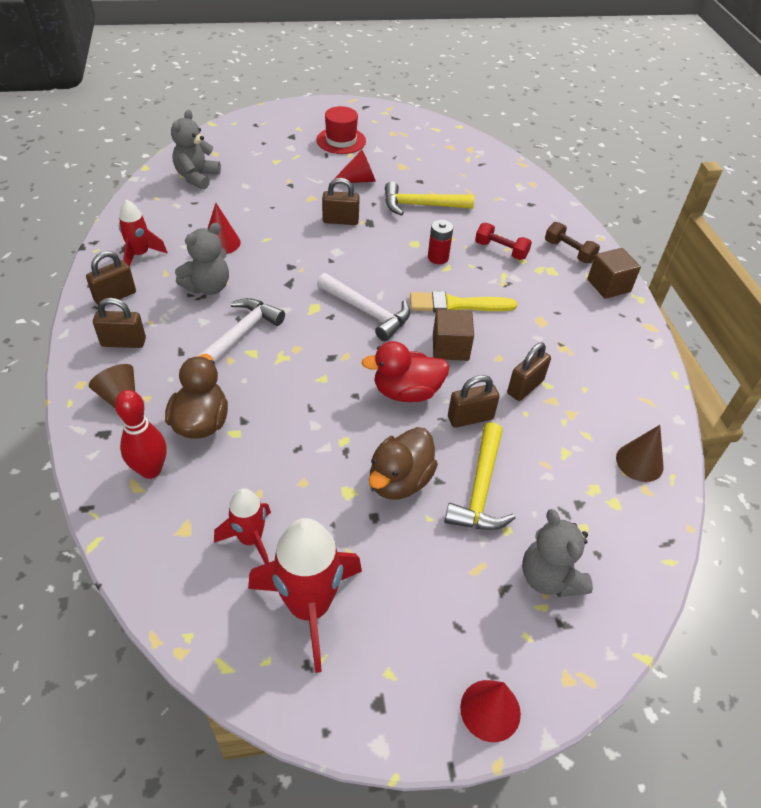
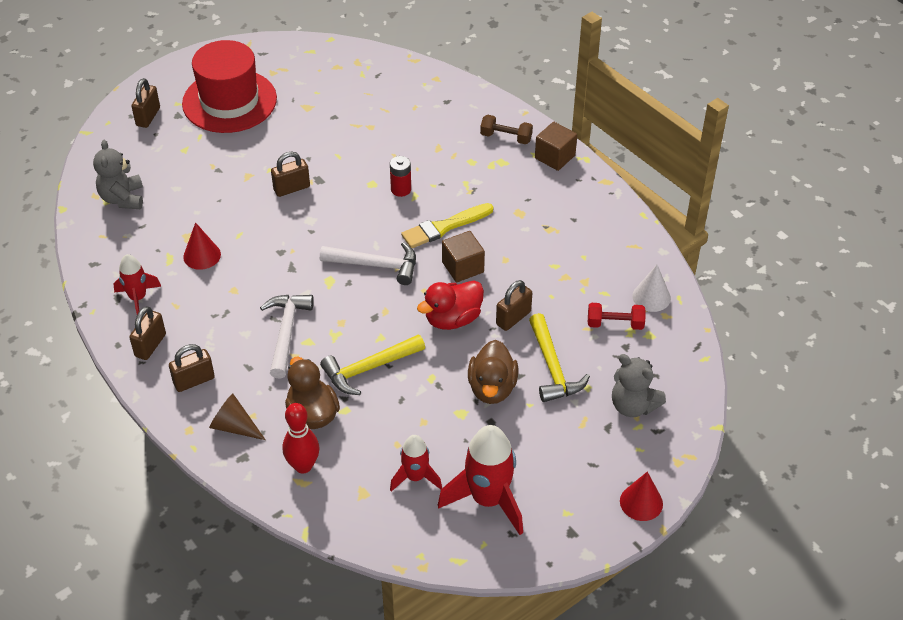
camera: 25 degrees left, 0 degrees up
grey teddy bear [175,223,229,295] -> none
red hat [316,106,366,154] -> red hat [182,40,277,133], size x1.77
red cone [333,150,376,183] -> none
yellow hammer [385,182,474,216] -> yellow hammer moved to [320,334,425,395]
red dumbbell [475,223,532,260] -> red dumbbell moved to [588,303,646,330]
brown padlock [507,343,551,401] -> brown padlock moved to [131,78,160,128]
brown cone [616,425,664,482] -> white cone [632,265,671,312]

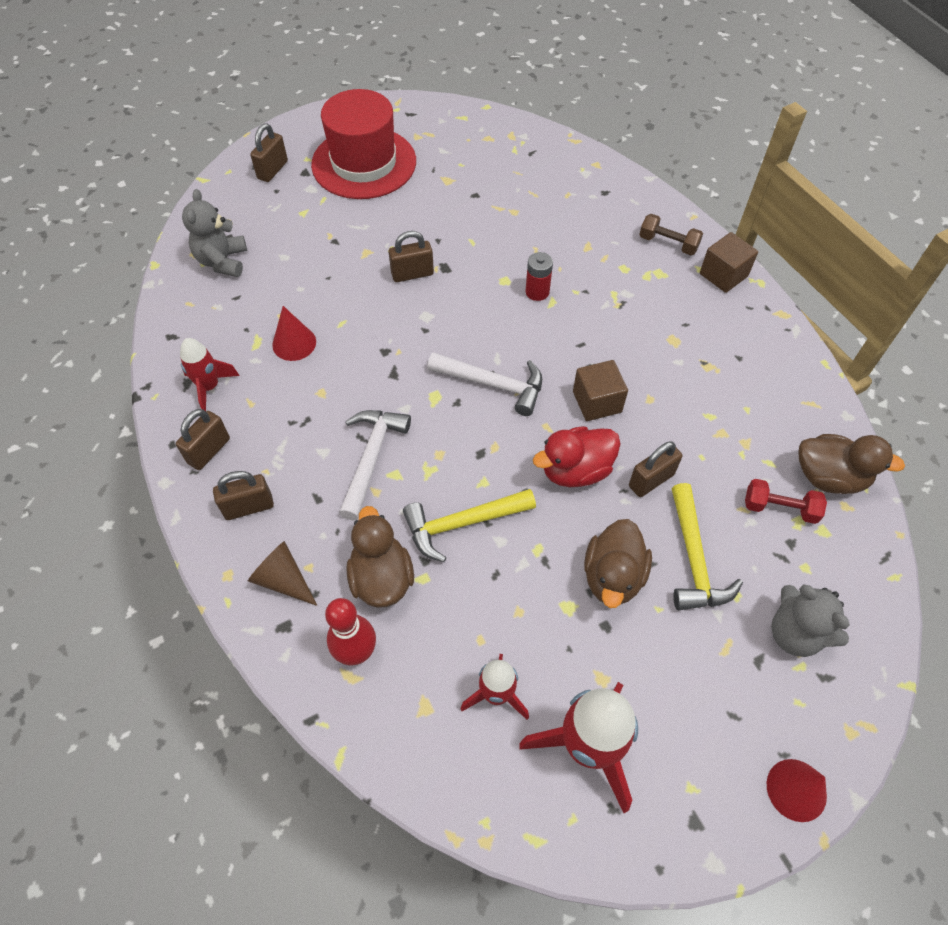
camera: 10 degrees right, 10 degrees up
yellow brush [401,203,493,248] -> none
white cone [632,265,671,312] -> brown duck [798,434,905,494]

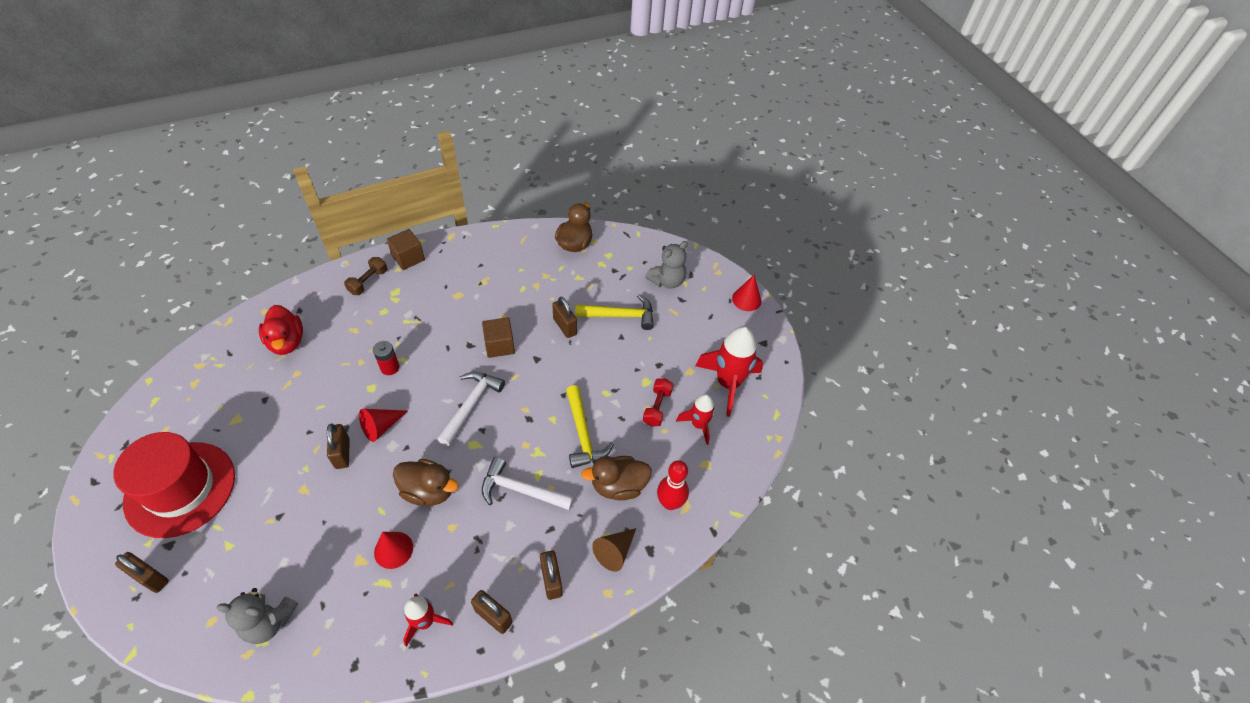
camera: 90 degrees left, 5 degrees down
red duck [533,426,620,487] -> red duck moved to [259,305,303,355]
brown duck [584,519,652,608] -> brown duck moved to [393,459,458,506]
red dumbbell [745,479,827,524] -> red dumbbell moved to [643,378,673,426]
none -> red cone [359,409,408,442]

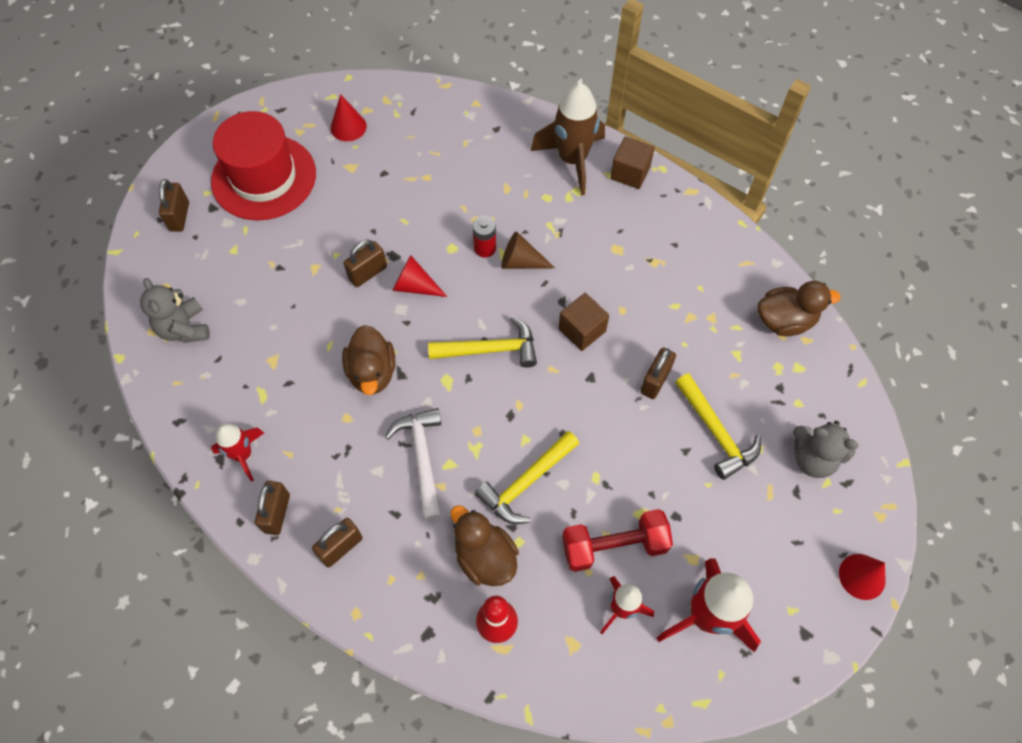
camera: 65 degrees right, 10 degrees up
red duck [259,305,303,355] -> none
brown dumbbell [344,257,387,295] -> brown rocket [531,83,605,195]
red cone [374,532,413,569] -> red cone moved to [331,94,367,141]
white hammer [438,372,505,446] -> yellow hammer [428,316,537,368]
brown cone [592,528,636,572] -> brown cone moved to [501,231,555,269]
red dumbbell [643,378,673,426] -> red dumbbell [562,509,673,572], size x1.55

